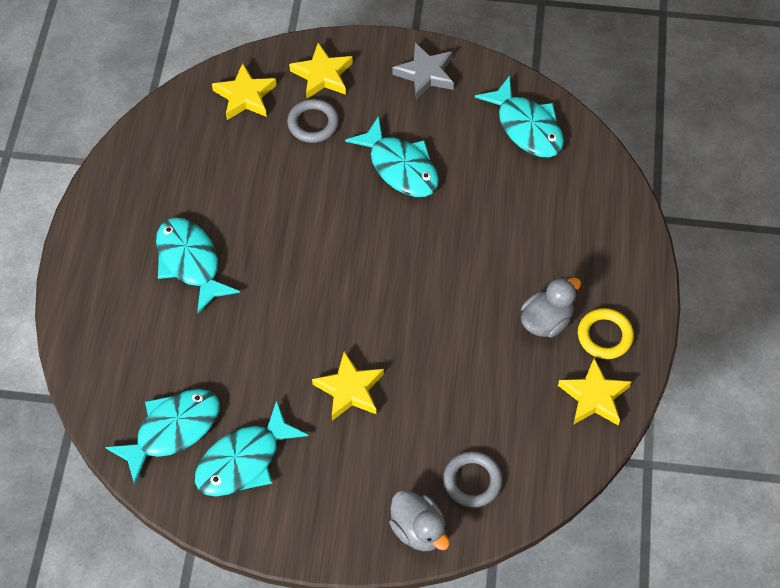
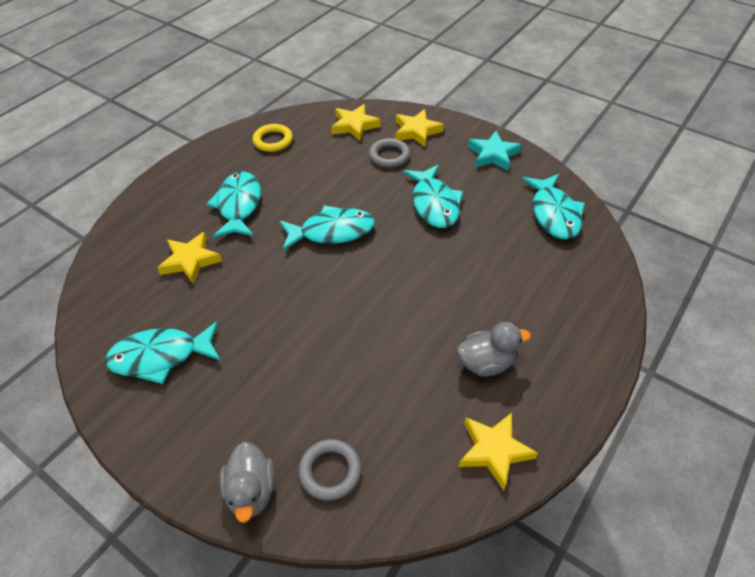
camera: 30 degrees right, 10 degrees down
turquoise fish [105,389,220,485] -> turquoise fish moved to [279,205,375,251]
yellow star [312,351,384,421] -> yellow star moved to [157,232,222,284]
grey star [392,42,454,100] -> turquoise star [468,131,521,171]
yellow ring [578,308,634,359] -> yellow ring moved to [252,124,293,152]

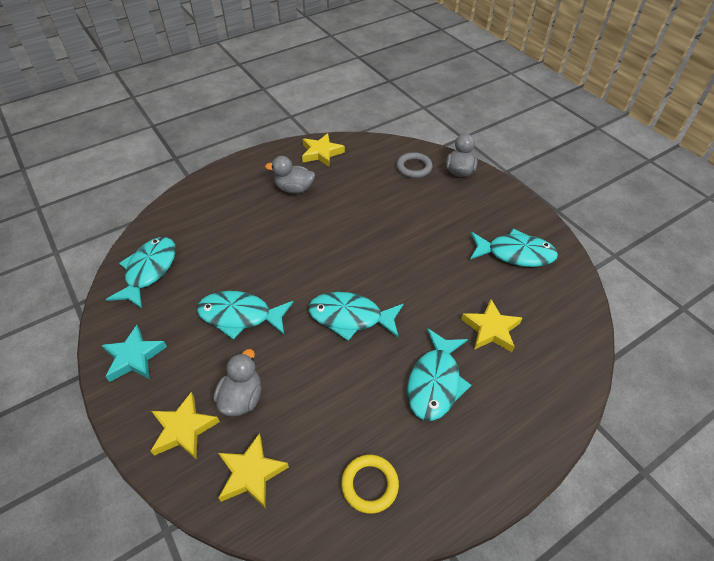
camera: 160 degrees left, 0 degrees up
grey ring [369,138,410,168] -> grey duck [213,349,261,416]
turquoise fish [403,165,463,228] -> turquoise fish turned 90 degrees counterclockwise [197,291,294,340]

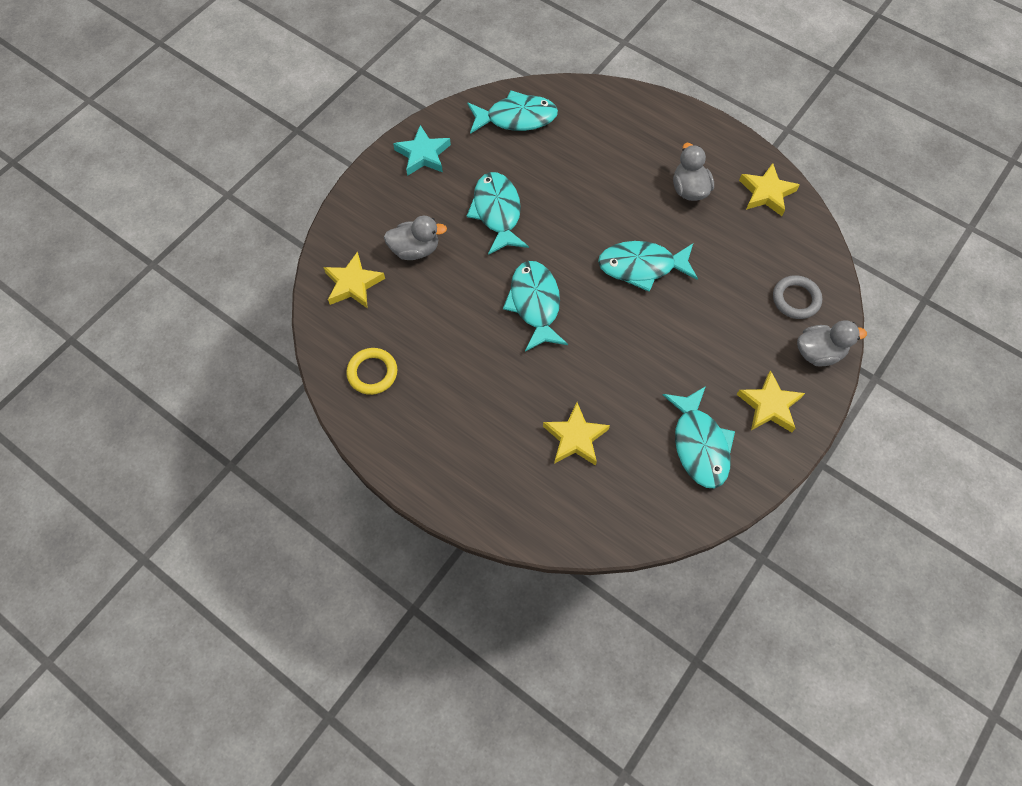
camera: 70 degrees right, 15 degrees up
yellow star [151,392,220,459] -> yellow star moved to [736,370,805,432]
turquoise fish [407,328,472,421] -> turquoise fish moved to [598,241,698,292]

